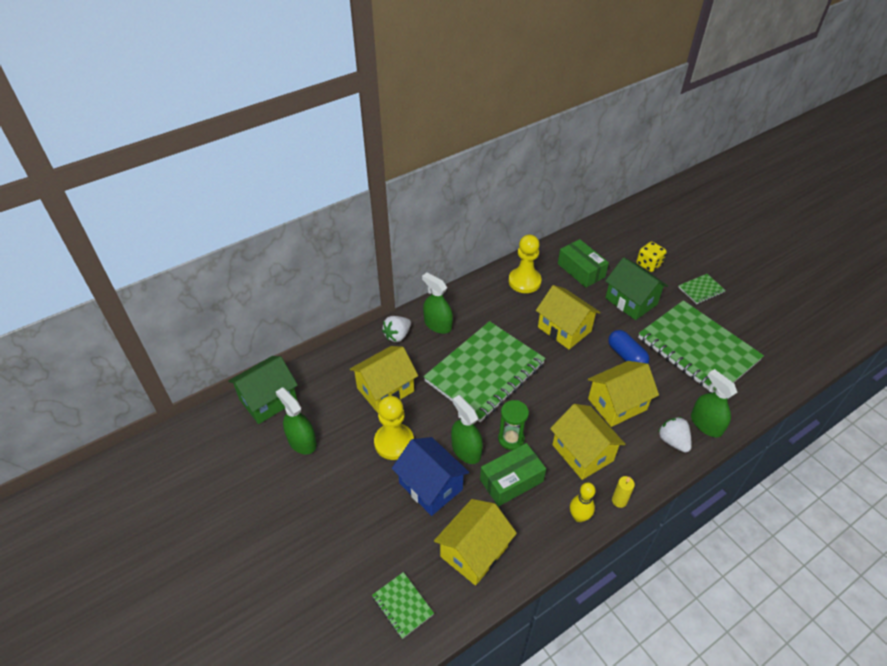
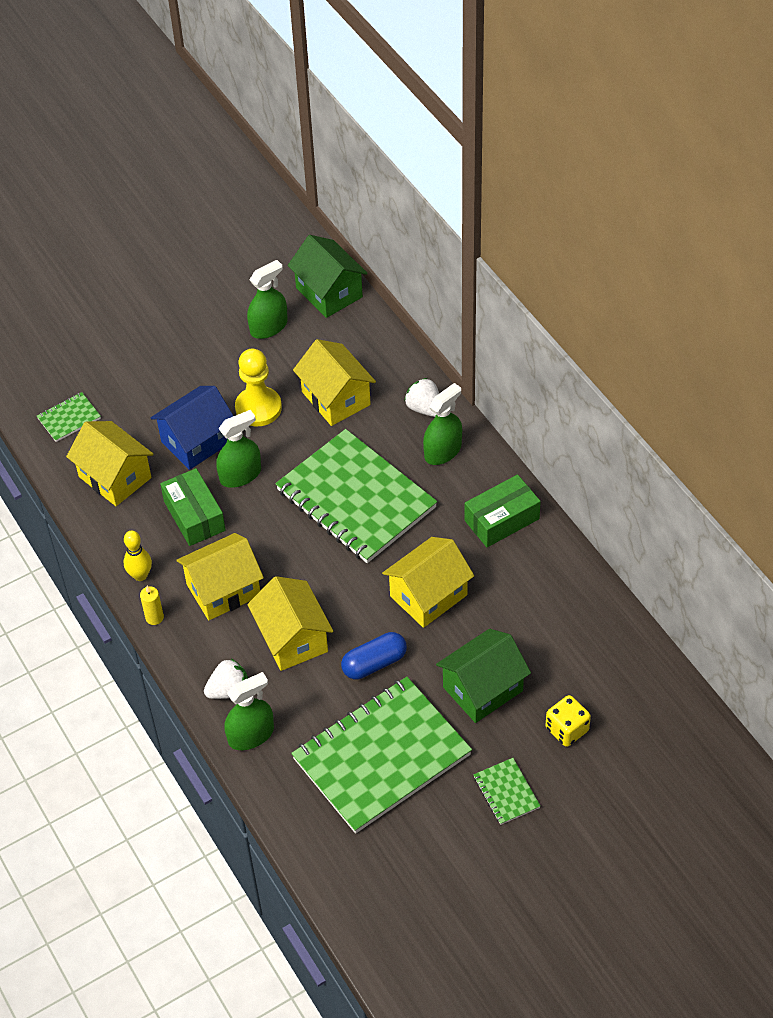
camera: 95 degrees right, 5 degrees up
green hourglass [498,400,529,450] -> none
yellow pawn [509,235,542,293] -> none
green box [558,239,609,288] -> green box moved to [465,474,541,547]

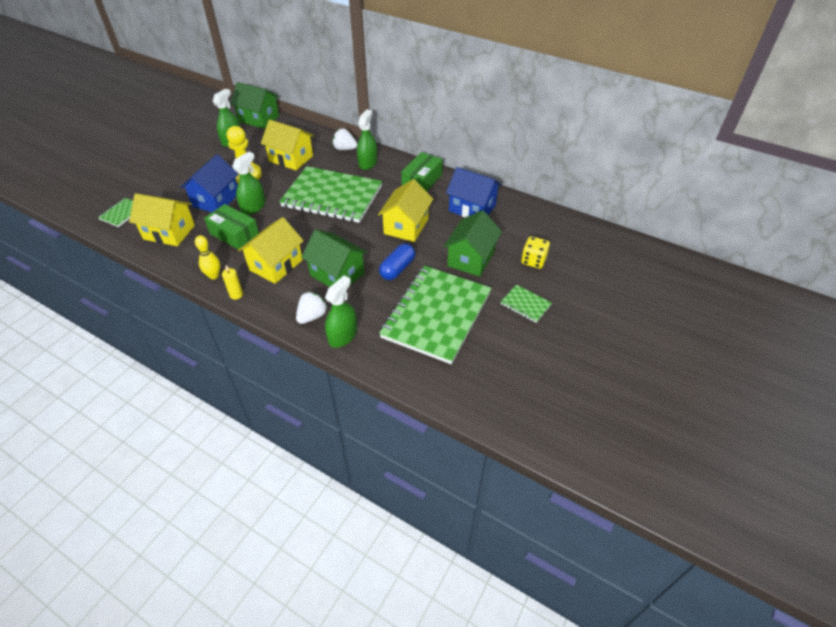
camera: 30 degrees left, 5 degrees down
yellow house [247,576,333,671] -> green house [301,229,367,287]
none -> blue house [446,167,502,218]

